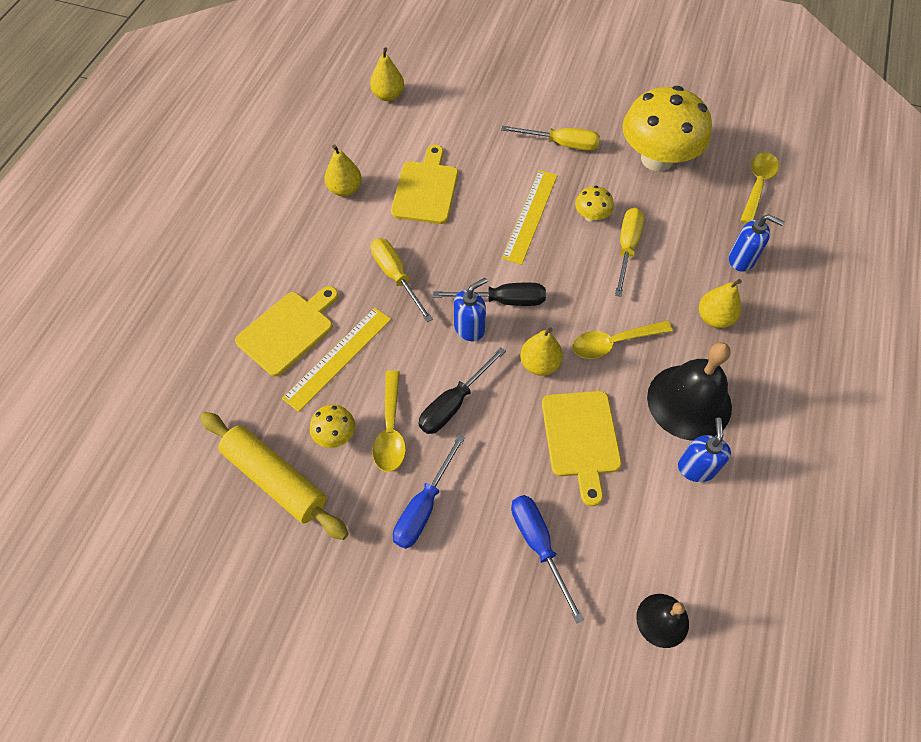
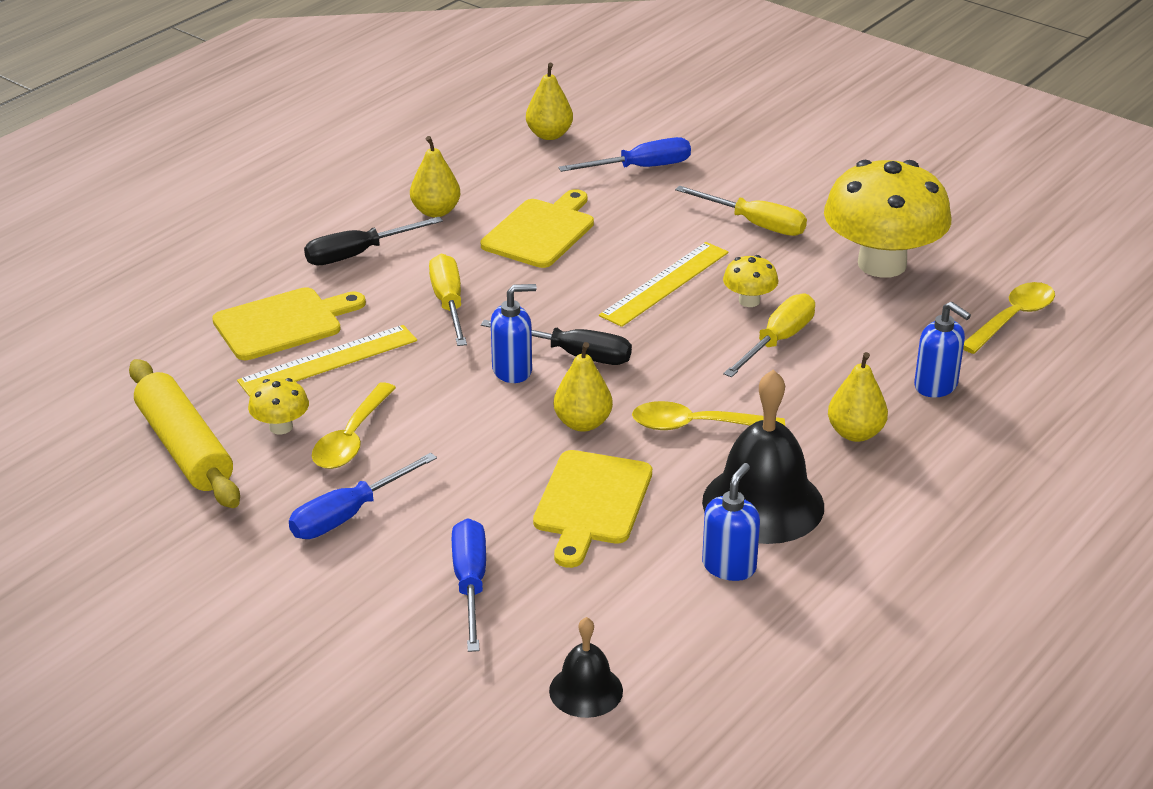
camera: 20 degrees right, 25 degrees down
black screwdriver [418,347,506,434] -> black screwdriver moved to [304,217,443,265]
none -> blue screwdriver [558,137,691,172]

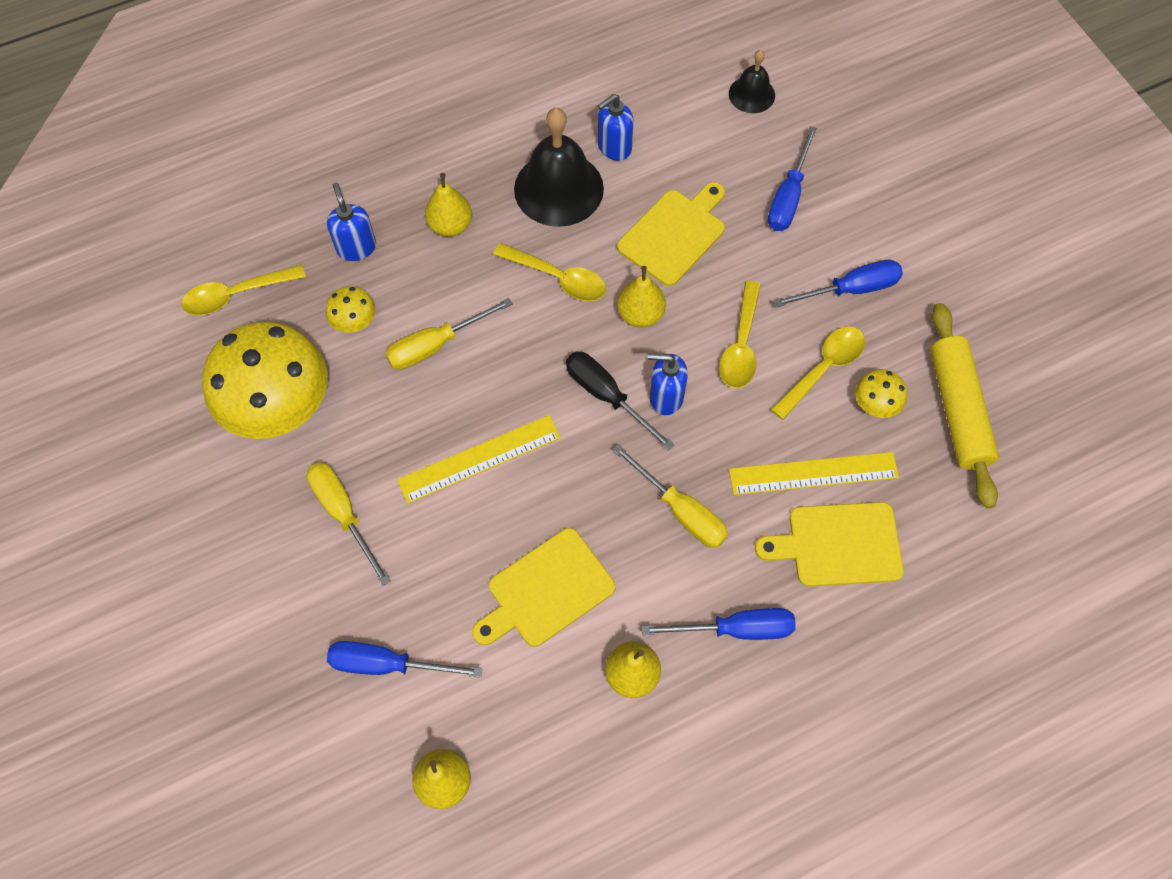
camera: 155 degrees left, 30 degrees up
black screwdriver [304,217,443,265] -> blue screwdriver [642,608,796,640]
yellow screwdriver [429,254,467,346] -> yellow screwdriver turned 60 degrees counterclockwise [612,444,728,548]
yellow mushroom [723,255,778,307] -> yellow mushroom moved to [326,286,376,333]
none -> yellow spoon [719,281,761,388]

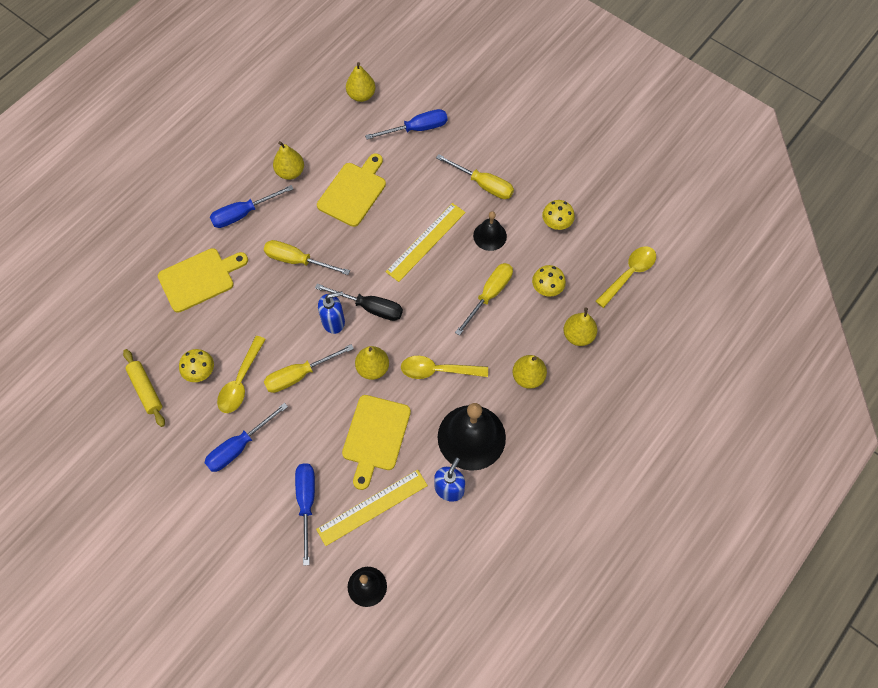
camera: 155 degrees right, 0 degrees up
yellow mushroom [202,322,328,439] -> yellow mushroom [542,200,575,230], size x0.43
blue soap dispenser [327,182,376,261] -> yellow pear [564,307,597,346]
yellow spoon [719,281,761,388] -> yellow screwdriver [264,344,354,393]
yellow ruler [729,452,899,495] -> yellow ruler moved to [316,470,428,546]
yellow rolling pin [930,303,999,509] -> yellow rolling pin [123,349,165,427], size x0.62
none -> black bell [473,211,507,251]

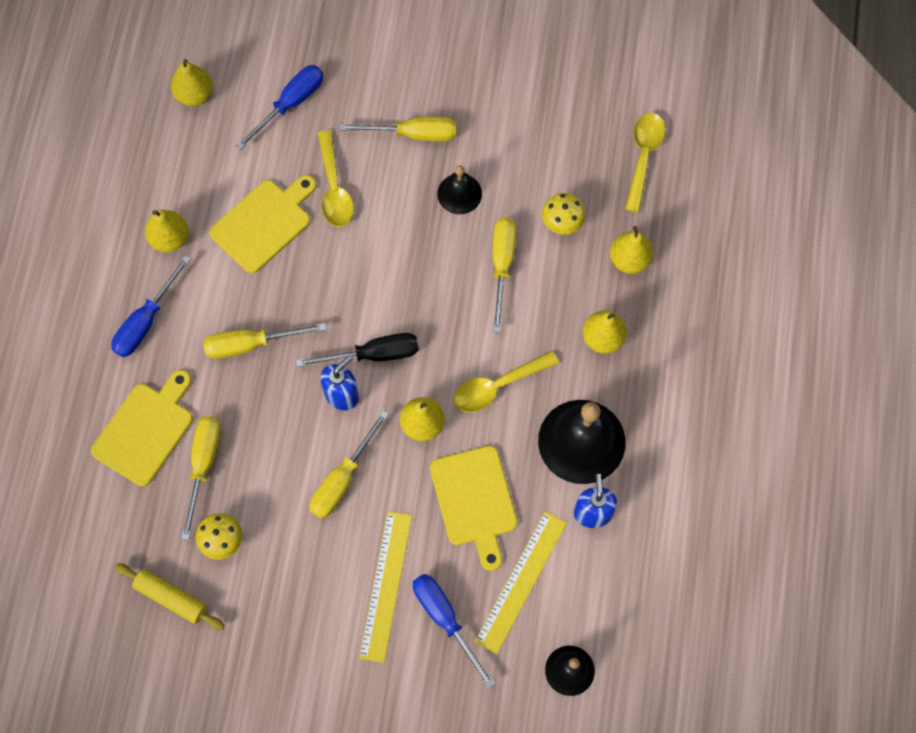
camera: 30 degrees left, 5 degrees up
blue screwdriver [204,403,288,472] -> none
yellow spoon [217,336,266,413] -> yellow spoon moved to [318,130,354,227]
yellow cutting board [317,153,386,227] -> yellow cutting board turned 45 degrees clockwise [210,175,316,274]
yellow ruler [386,203,466,282] -> yellow ruler moved to [359,511,412,663]
yellow mushroom [542,200,575,230] -> none
none -> yellow screwdriver [181,416,221,540]

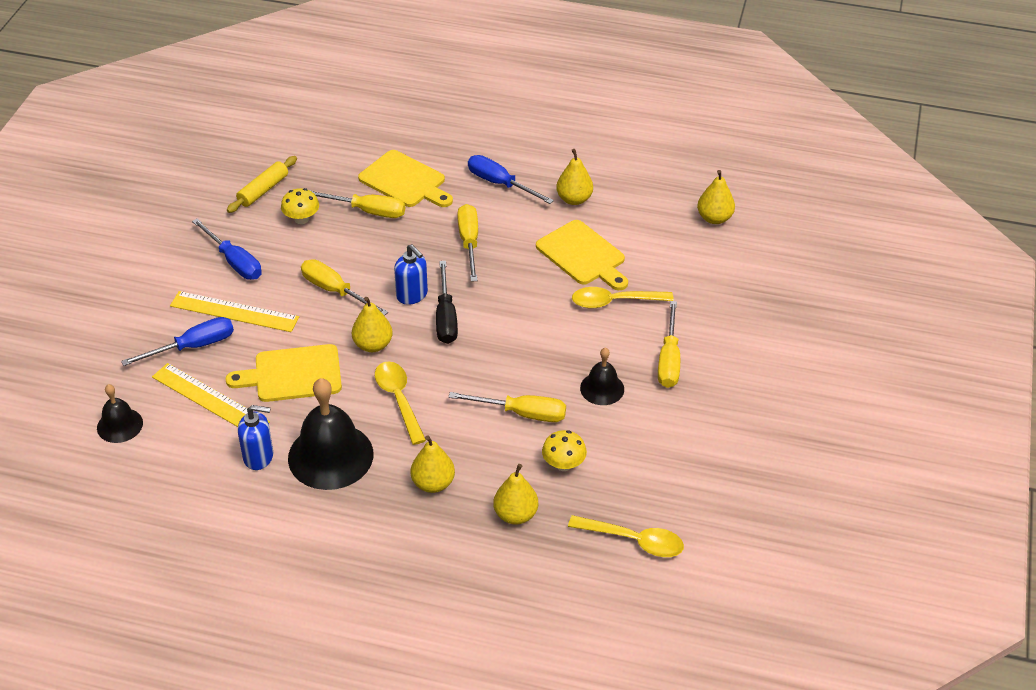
camera: 95 degrees right, 25 degrees down
blue screwdriver [236,65,323,150] -> blue screwdriver moved to [192,219,262,280]

